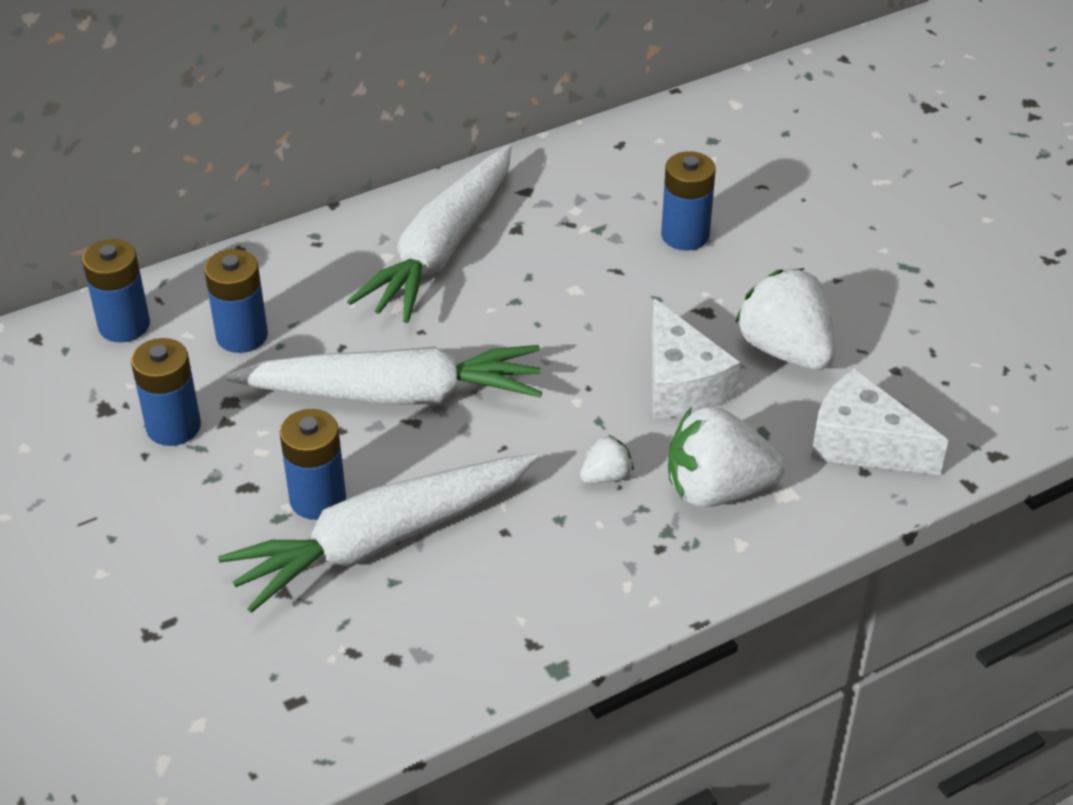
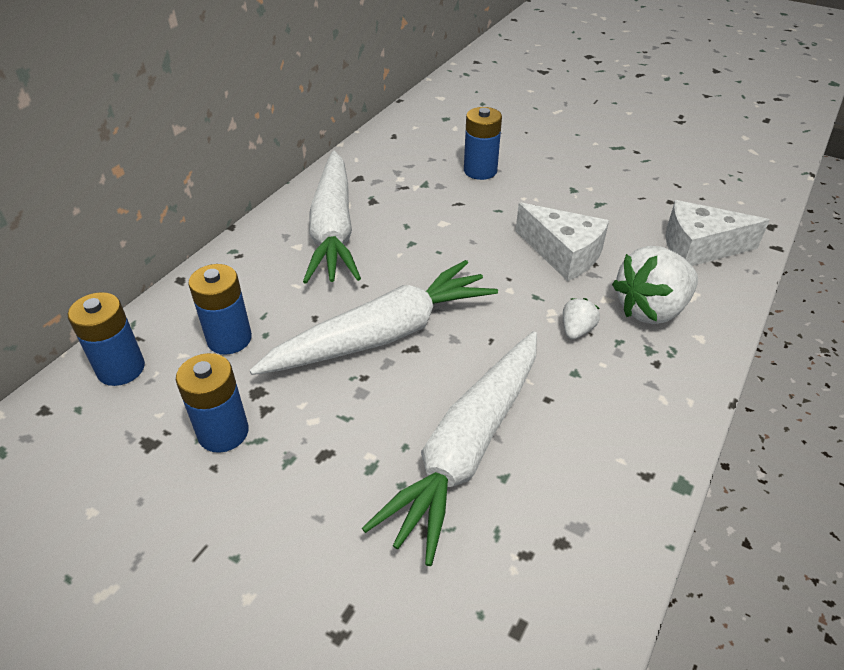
camera: 30 degrees left, 0 degrees up
blue battery [280,409,346,520] -> none
white strawberry [735,268,835,370] -> none

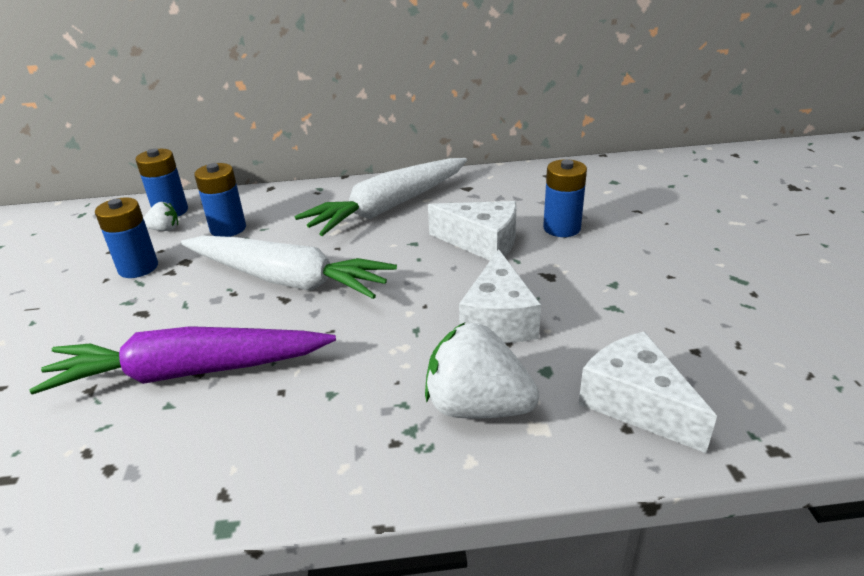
camera: 55 degrees right, 10 degrees down
white carrot [362,332,537,566] -> purple carrot [29,326,336,395]
white strawberry [563,298,600,339] -> white strawberry moved to [143,202,178,231]
none -> white cheese [428,201,516,261]

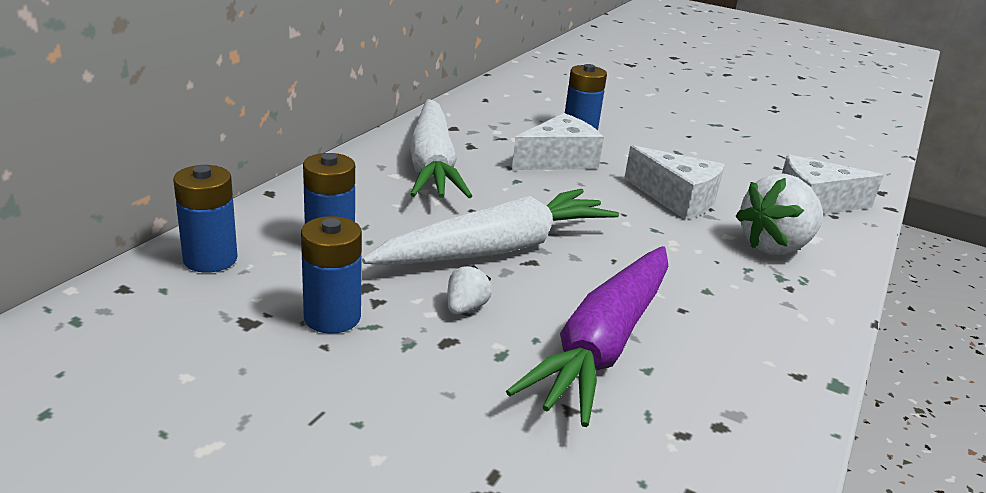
camera: 60 degrees left, 5 degrees down
white strawberry [143,202,178,231] -> white strawberry moved to [447,265,492,314]

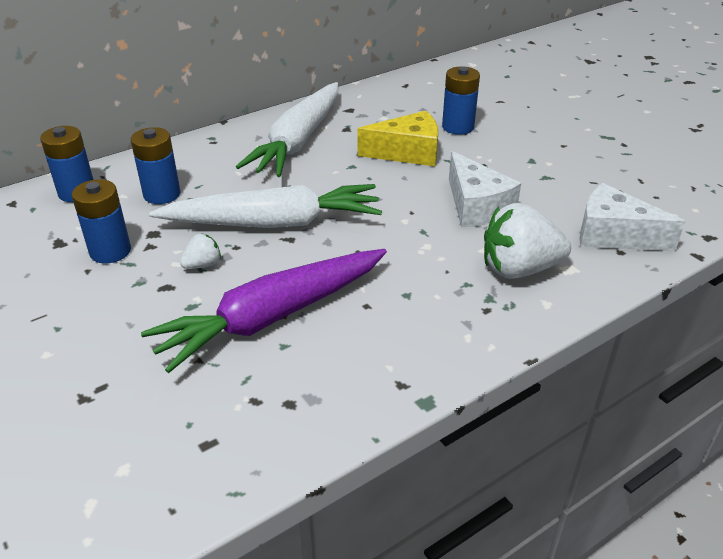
camera: 30 degrees right, 10 degrees up
white cheese [512,113,604,170] -> yellow cheese [358,111,438,166]

